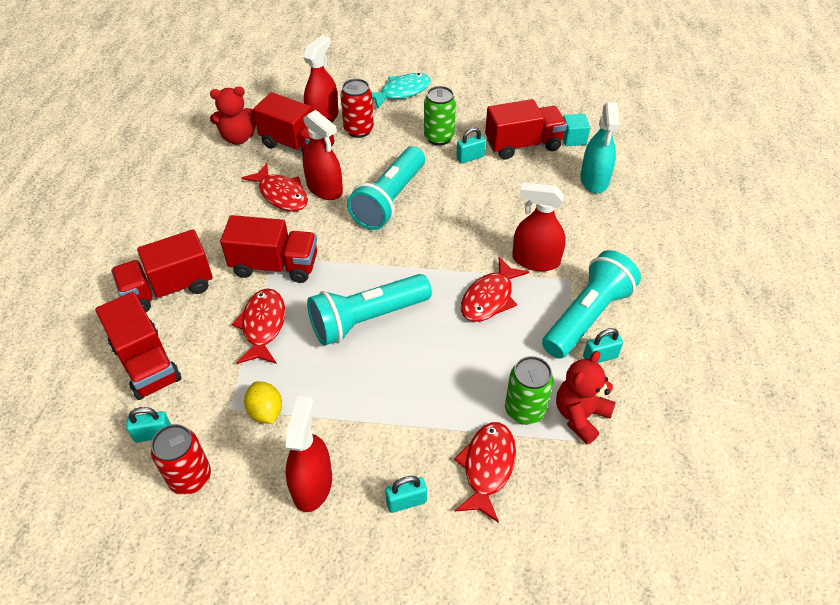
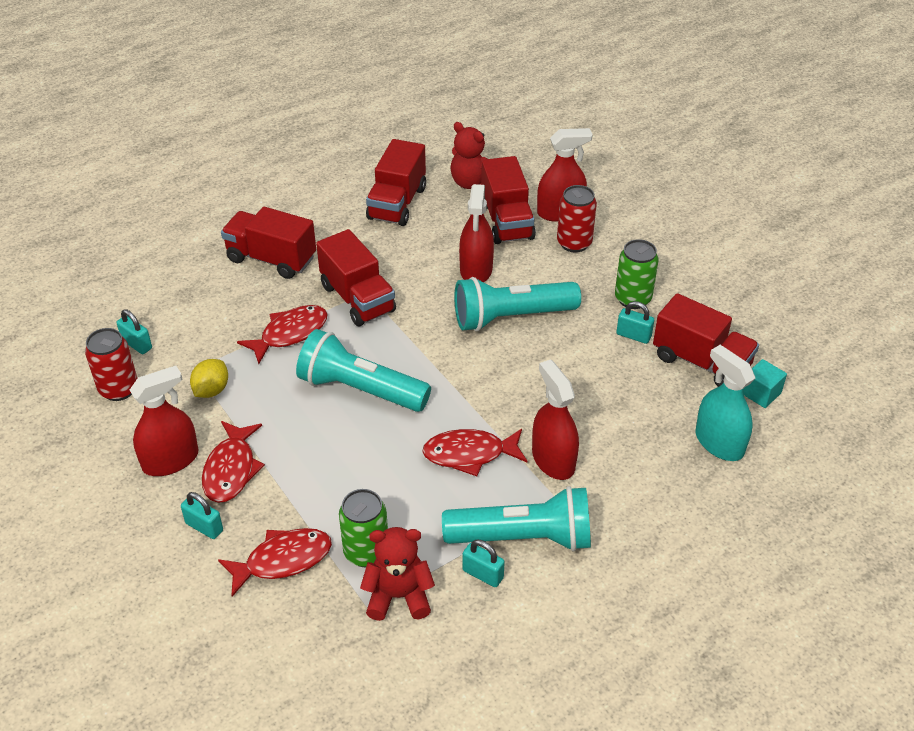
camera: 50 degrees right, 5 degrees down
red truck [95,292,181,400] -> red truck moved to [366,139,426,226]
red fish [242,163,308,211] -> red fish moved to [202,421,265,503]
turquoise fish [372,73,431,108] -> none
turquoise spray bottle [580,102,620,193] -> turquoise spray bottle turned 90 degrees clockwise [696,345,755,461]

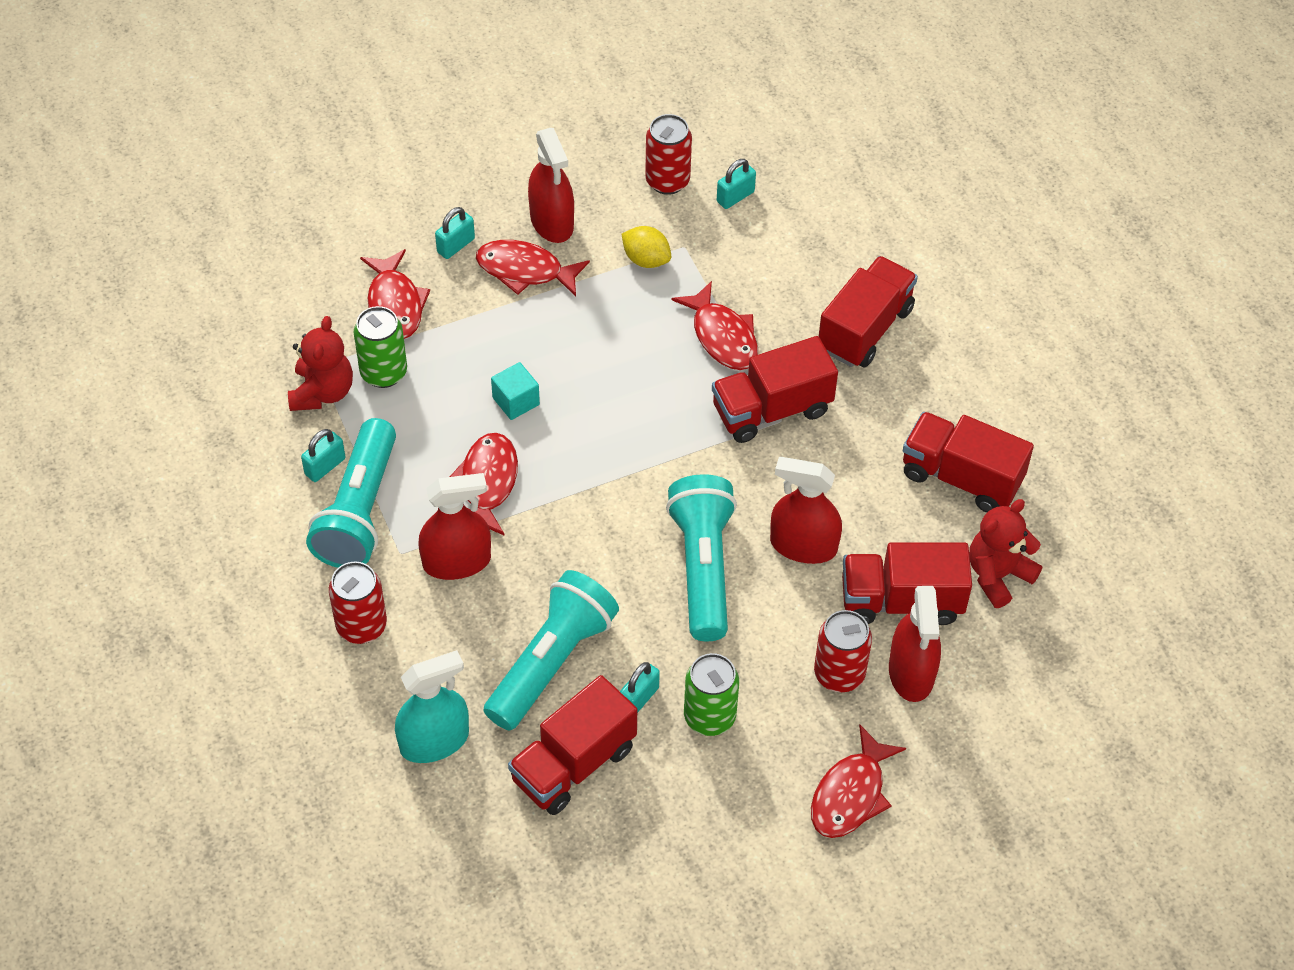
camera: 100 degrees right, 10 degrees up
turquoise flashlight [296,329,431,412] -> turquoise flashlight moved to [484,570,619,730]
turquoise cube [743,359,787,408] -> turquoise cube moved to [491,362,540,420]
none -> red can [329,562,387,644]
none -> red fish [811,724,906,838]

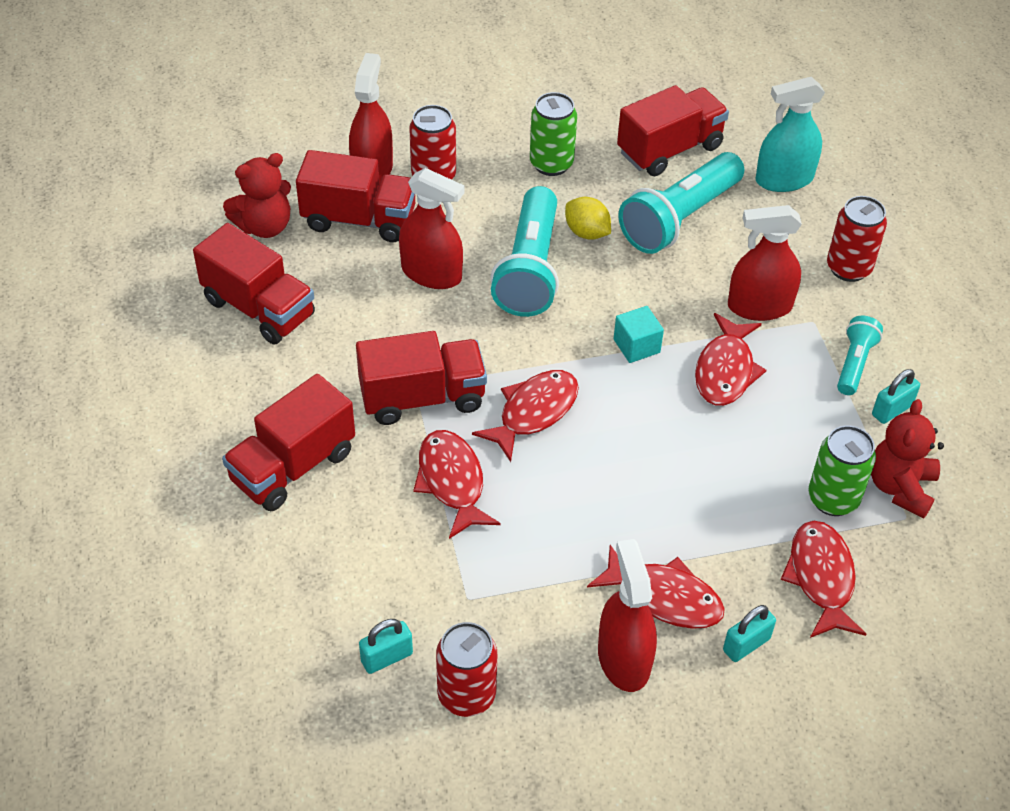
camera: 170 degrees left, 5 degrees down
turquoise flashlight [306,418,396,568] -> turquoise flashlight [837,316,883,395], size x0.52
turquoise cube [491,362,540,420] -> turquoise cube moved to [614,306,664,363]
turquoise padlock [620,662,660,713] -> none
yellow lemon [622,226,671,268] -> yellow lemon moved to [565,197,611,240]
red fish [811,724,906,838] -> red fish moved to [472,370,579,462]

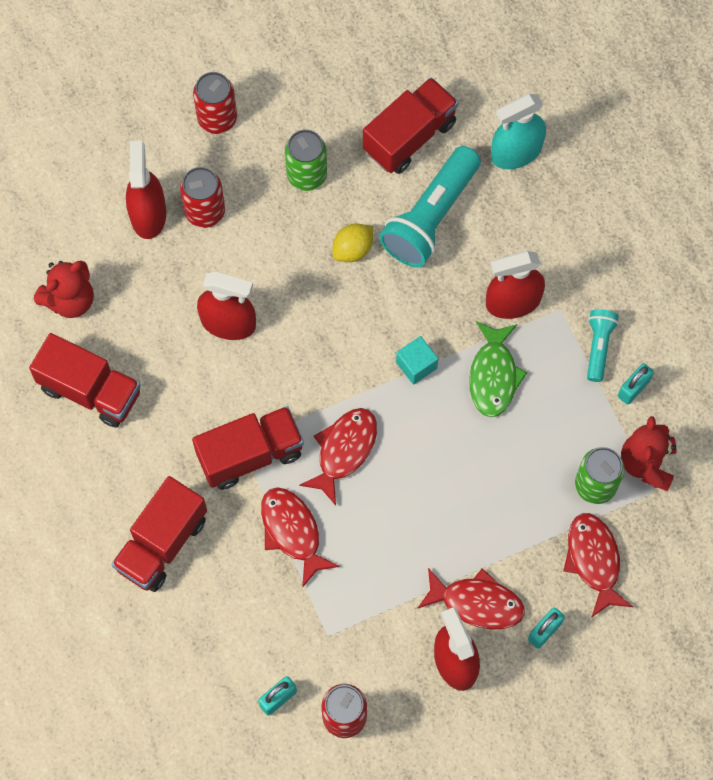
camera: 10 degrees left, 20 degrees up
red truck [296,150,415,242] -> none
turquoise flashlight [491,186,559,317] -> none
yellow lemon [565,197,611,240] -> yellow lemon turned 75 degrees counterclockwise [333,224,373,262]
red fish [695,313,767,406] -> green fish [469,321,528,417]
red can [827,196,887,282] -> red can moved to [193,72,237,134]

